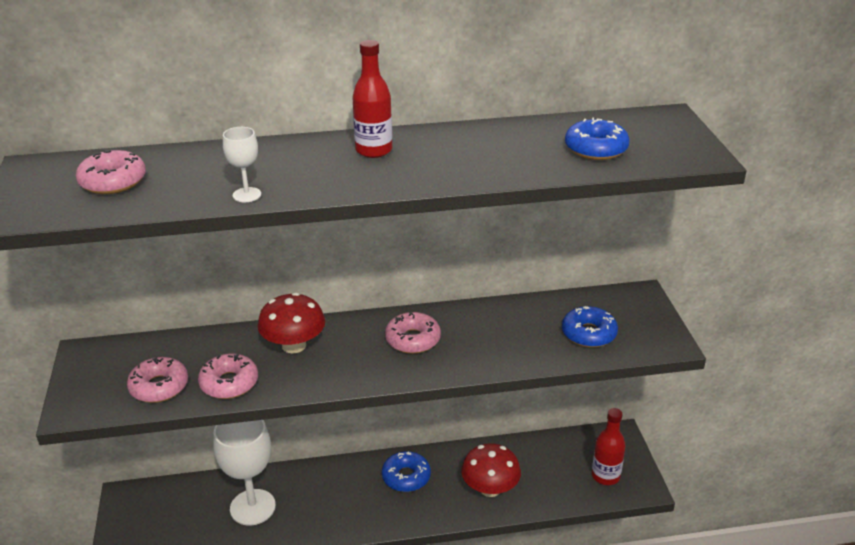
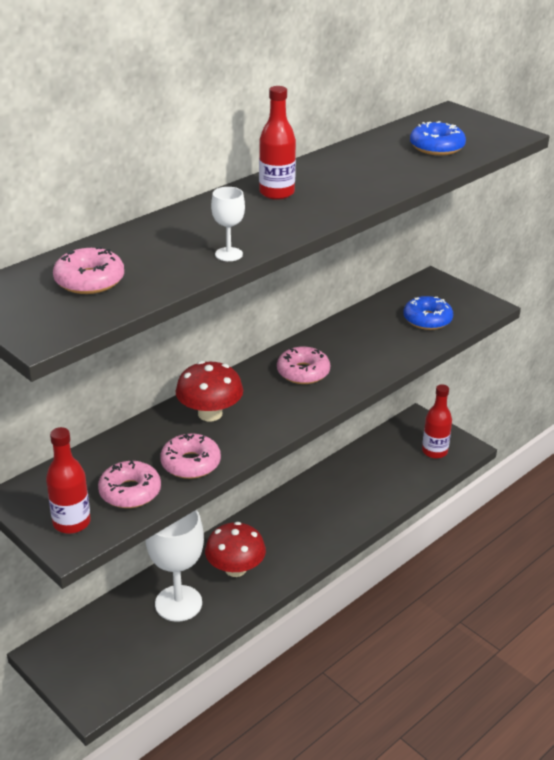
camera: 35 degrees left, 0 degrees up
blue donut [382,451,431,492] -> none
red mushroom [461,443,521,497] -> red mushroom moved to [205,522,266,577]
none -> red bottle [46,427,91,534]

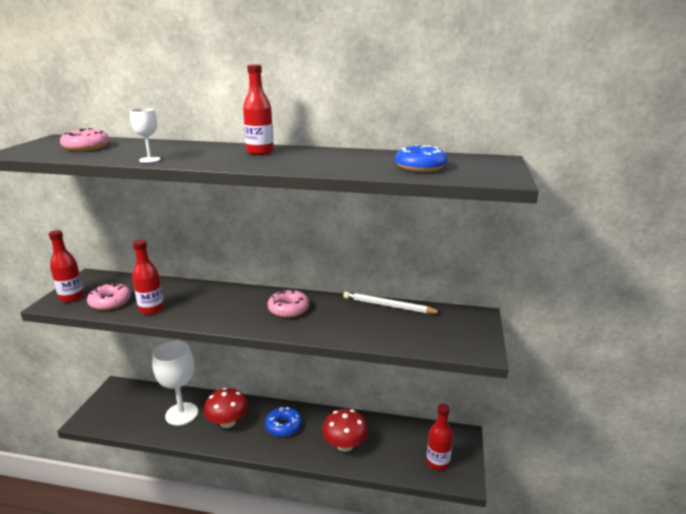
camera: 55 degrees right, 10 degrees down
pink donut [160,433,221,479] -> red bottle [132,240,164,315]
red mushroom [176,361,243,421] -> red mushroom moved to [322,409,368,452]
blue donut [403,296,453,330] -> blue donut moved to [265,407,302,437]
none -> white pencil [343,291,442,314]

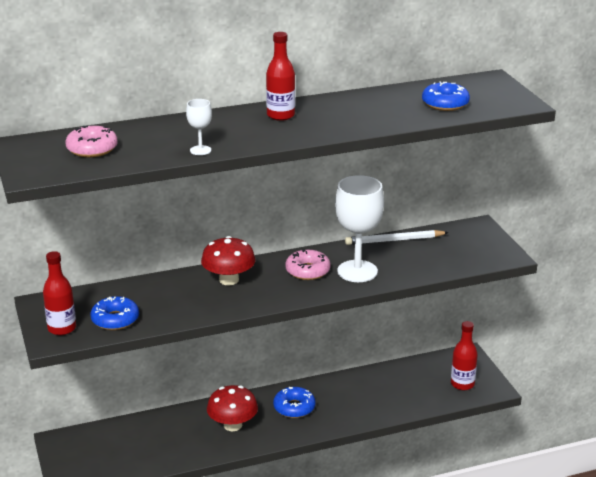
camera: 30 degrees left, 5 degrees up
pink donut [87,283,131,310] -> blue donut [90,296,139,330]
red bottle [132,240,164,315] -> none
white goblet [152,341,198,426] -> white goblet moved to [335,175,384,282]
red mushroom [322,409,368,452] -> red mushroom moved to [201,236,256,285]

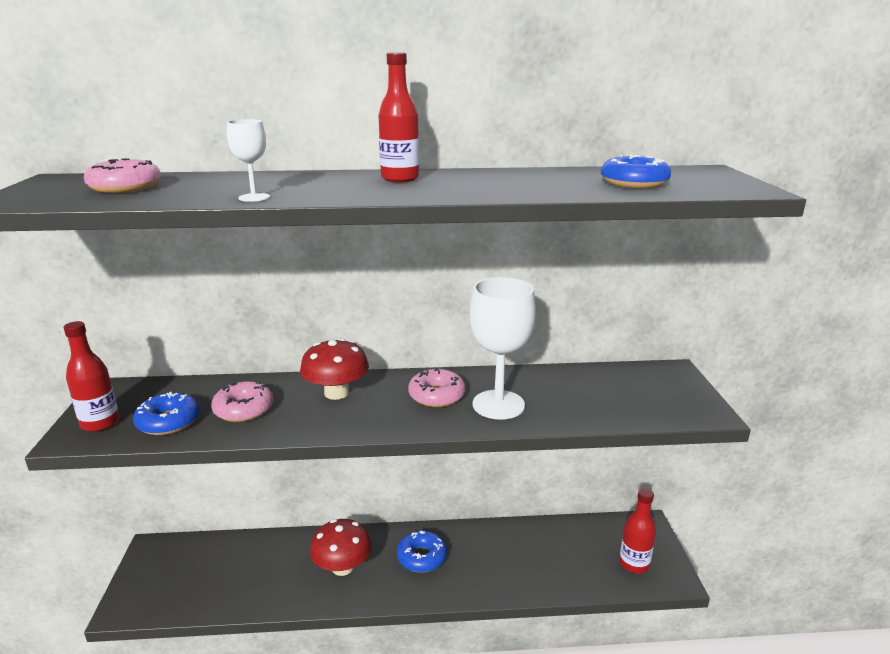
camera: 15 degrees right, 5 degrees down
white pencil [345,230,449,245] -> none
none -> pink donut [211,381,273,422]

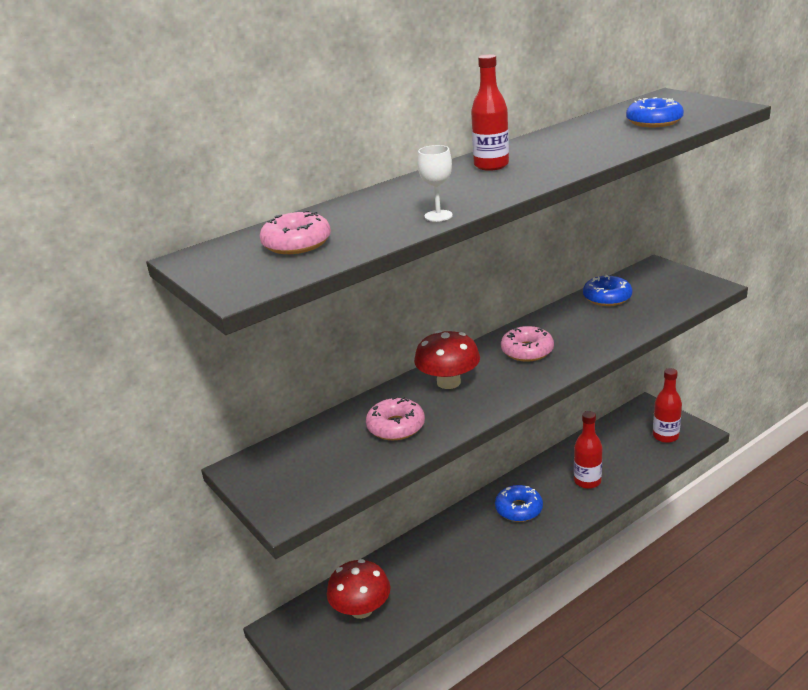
camera: 30 degrees left, 5 degrees up
red bottle [63,321,119,432] -> red bottle moved to [574,411,602,489]
blue donut [133,392,200,435] -> blue donut moved to [583,275,632,306]
red mushroom [310,519,372,576] -> red mushroom moved to [327,559,390,619]
white goblet [469,277,536,420] -> none

